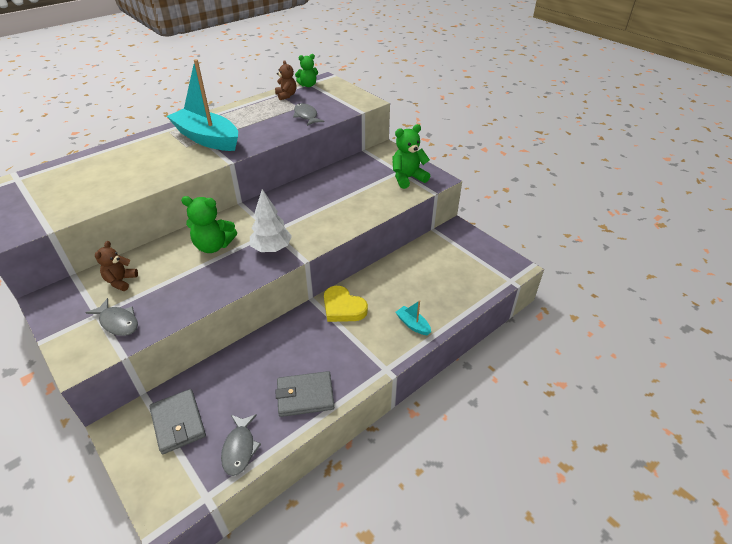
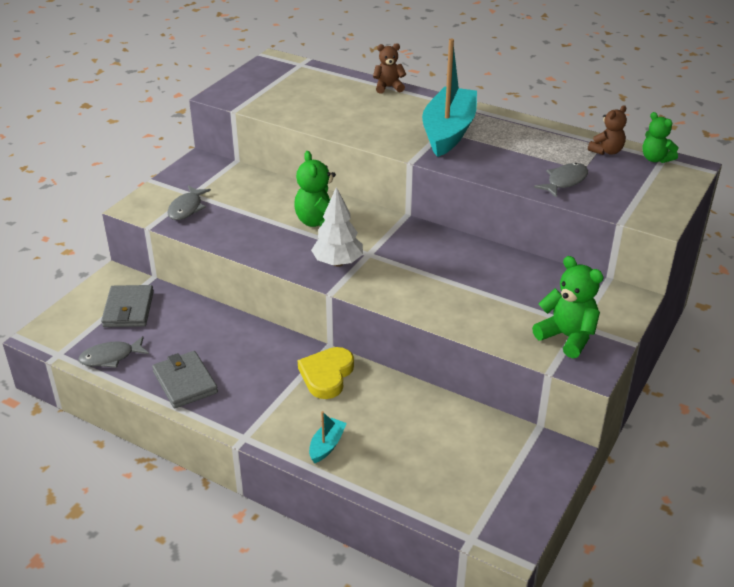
camera: 70 degrees right, 5 degrees down
brown teddy bear [95,241,138,291] -> brown teddy bear moved to [373,43,406,94]
grey wallet [149,389,206,454] -> grey wallet turned 45 degrees counterclockwise [101,285,154,327]

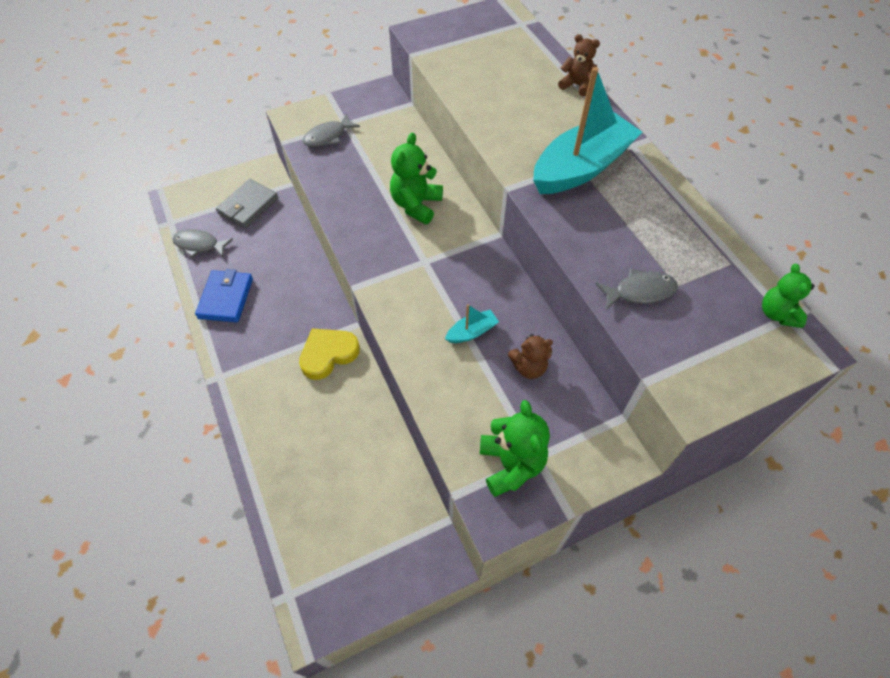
camera: 35 degrees right, 20 degrees up
grey wallet [152,351,218,408] -> blue wallet [195,269,253,322]
turquoise boat [309,411,347,463] -> turquoise boat moved to [445,304,499,343]
white tree [311,187,363,267] -> none
brown teddy bear [588,105,627,155] -> brown teddy bear moved to [508,334,553,379]

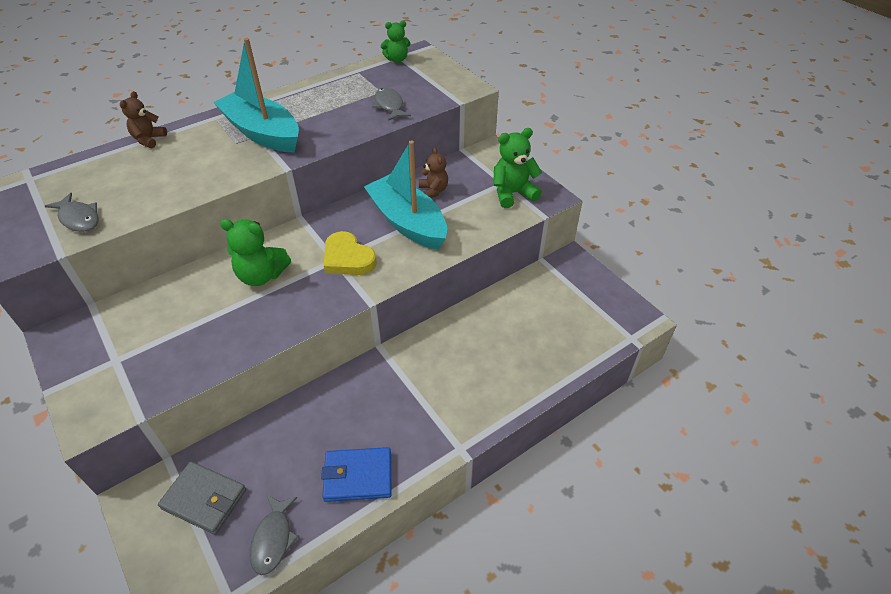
camera: 100 degrees left, 10 degrees down
yellow heart [299,328,360,380] -> yellow heart moved to [324,231,377,275]
grey fish [303,114,360,147] -> grey fish moved to [45,193,99,232]
turquoise boat [445,304,499,343] -> turquoise boat [364,140,447,250], size x2.37

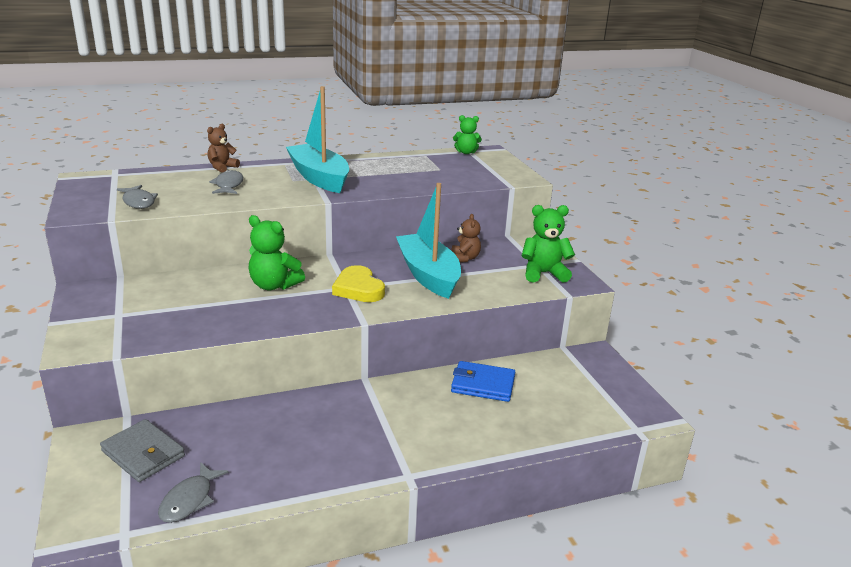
camera: 15 degrees right, 20 degrees down
blue wallet [321,447,392,502] -> blue wallet moved to [451,361,515,402]
grey fish [372,87,411,121] -> grey fish moved to [209,170,243,194]

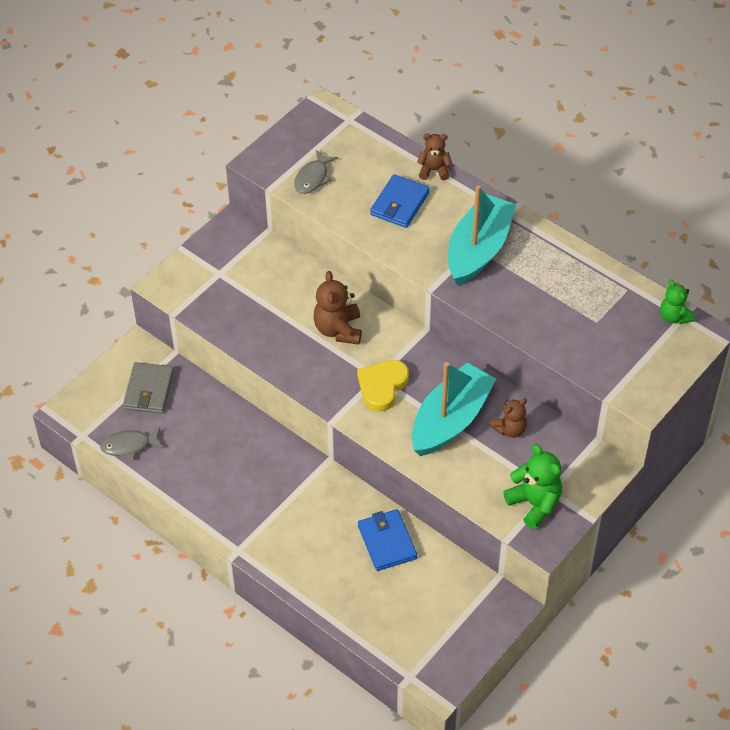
camera: 60 degrees right, 25 degrees up
grey fish [209,170,243,194] -> blue wallet [370,174,430,228]
green teddy bear [248,215,305,290] -> brown teddy bear [313,271,362,345]

